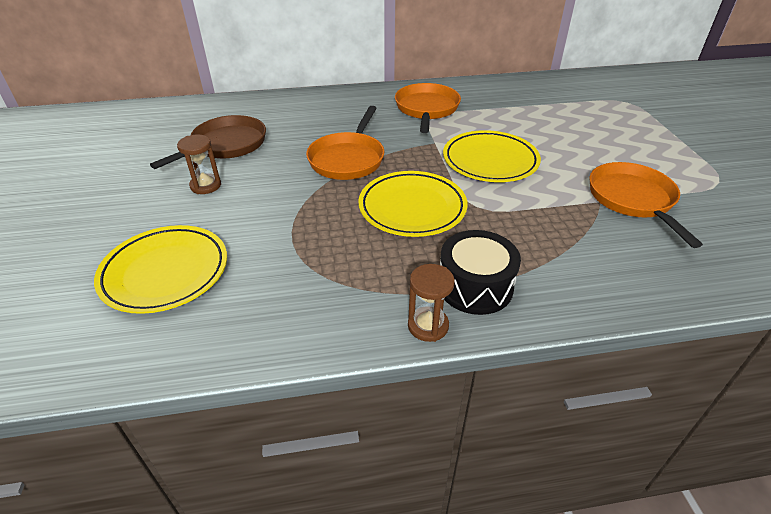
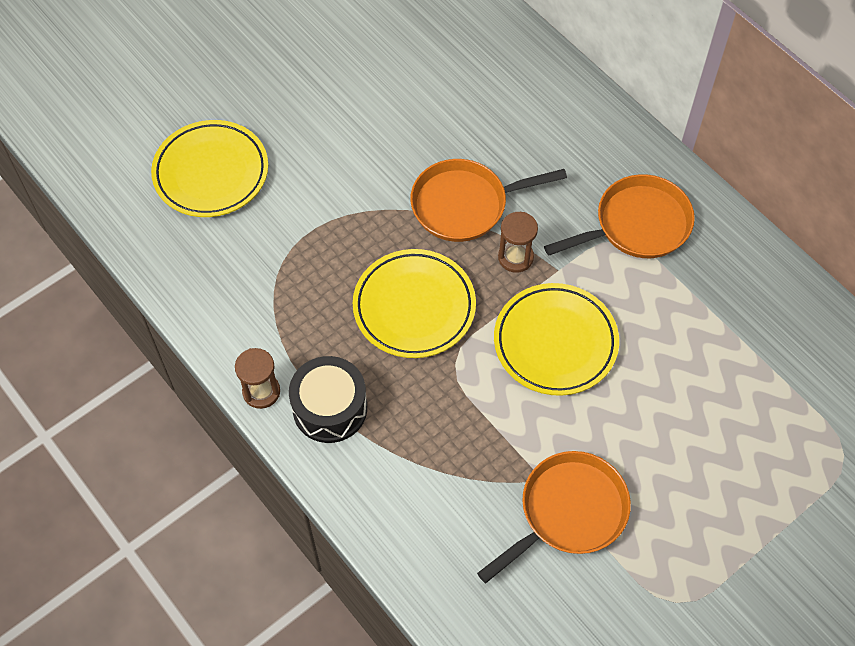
camera: 60 degrees right, 20 degrees up
brown pan [150,115,266,169] -> none
brown hourglass [177,135,221,194] -> brown hourglass moved to [498,212,538,273]

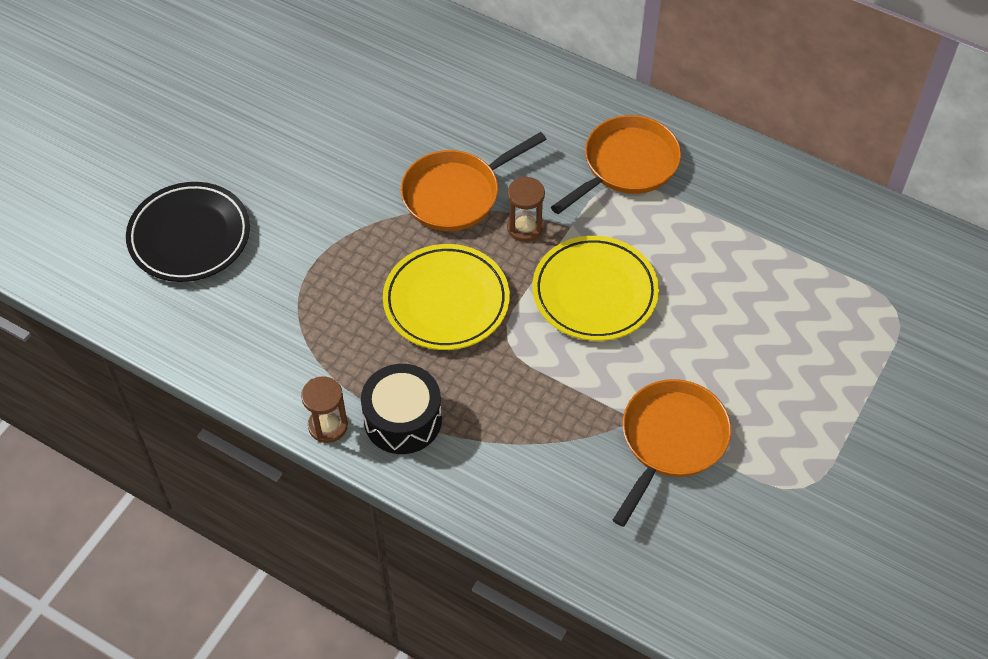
camera: 20 degrees left, 5 degrees down
yellow plate [151,120,268,217] -> black plate [126,182,250,282]

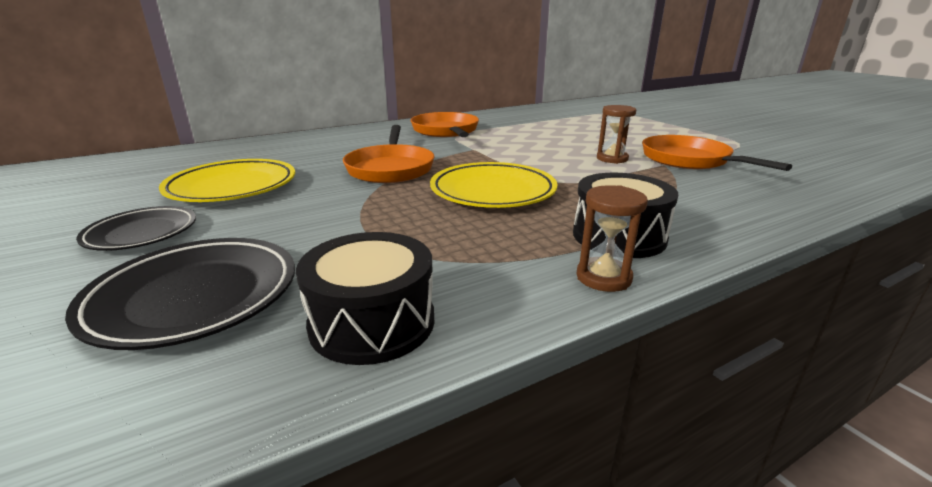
camera: 60 degrees left, 30 degrees down
brown hourglass [507,176,545,242] -> brown hourglass moved to [597,105,636,164]
yellow plate [532,236,659,341] -> yellow plate moved to [159,159,295,202]
none -> black plate [76,206,196,251]
none -> black drum [296,232,434,365]

